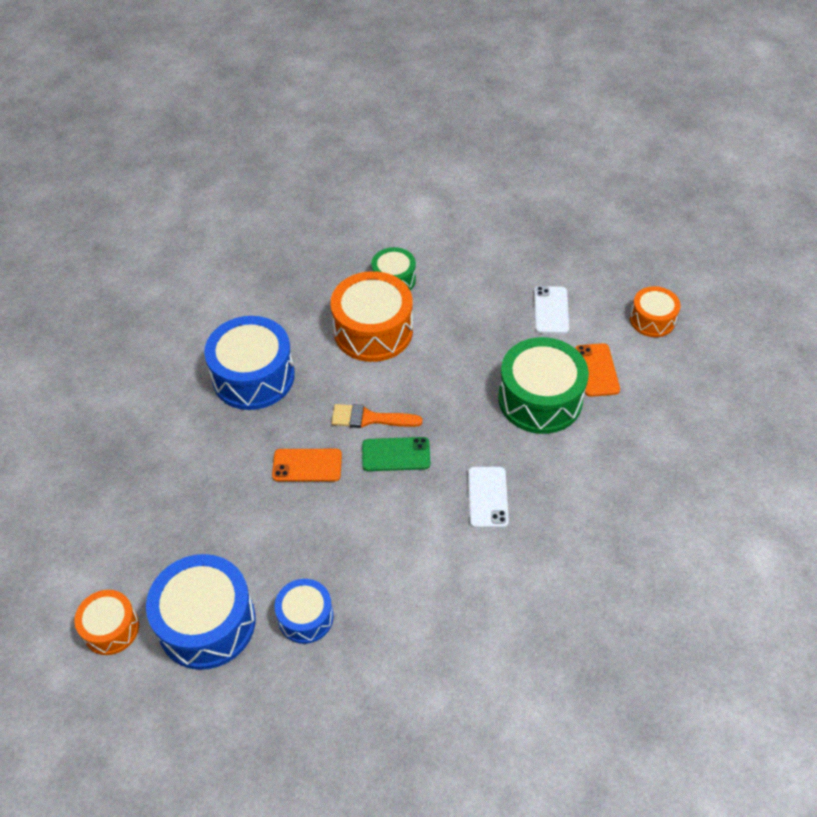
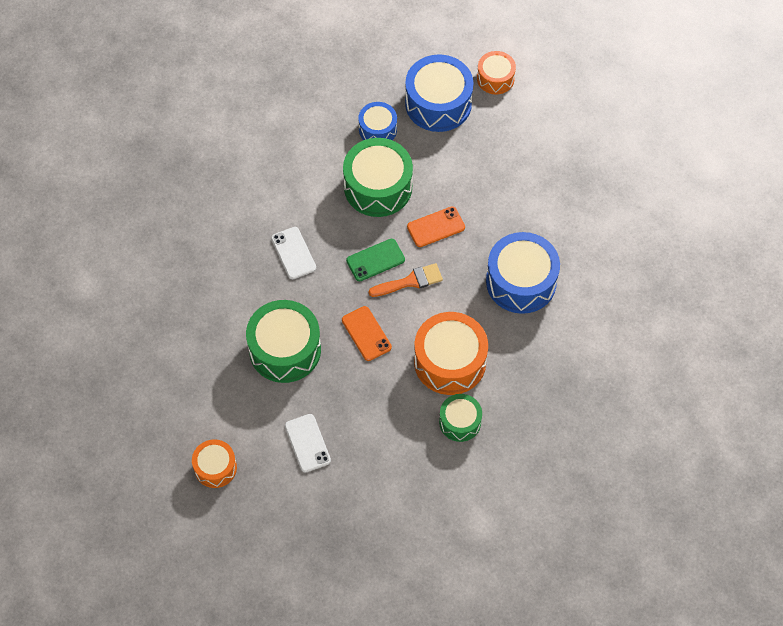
camera: 155 degrees right, 10 degrees up
orange phone [575,343,620,397] -> orange phone moved to [342,306,392,361]
none -> green drum [343,138,413,217]

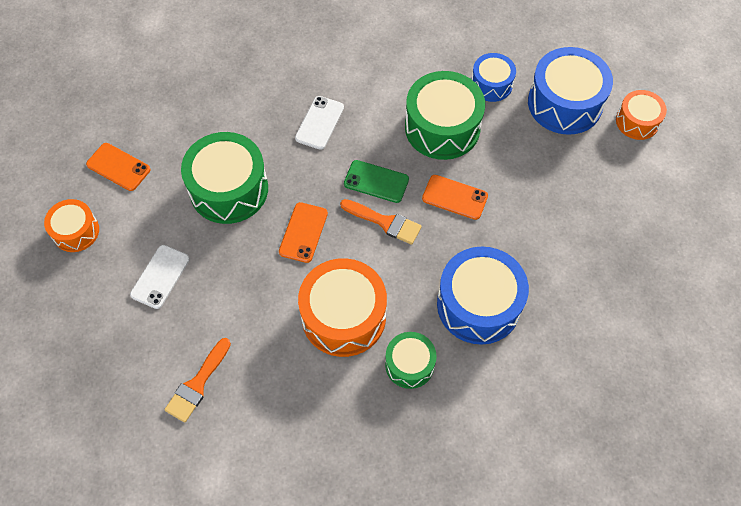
camera: 45 degrees right, 0 degrees up
green drum [439,394,482,442] -> green drum moved to [385,332,437,389]
none -> orange phone [86,143,151,191]
none -> orange brush [164,338,231,423]

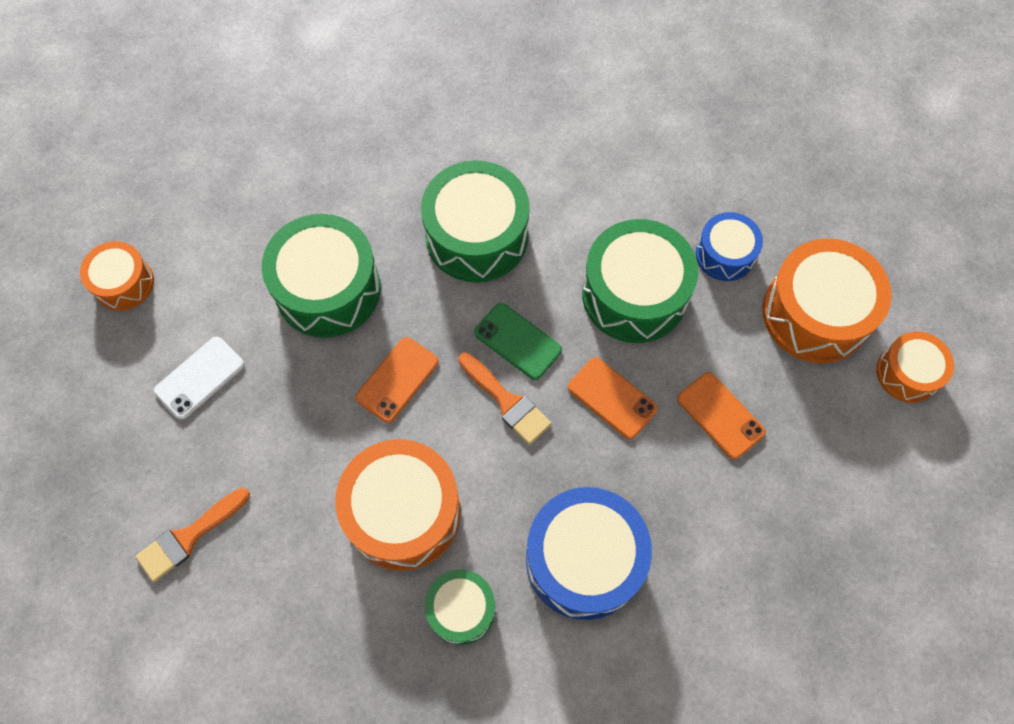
camera: 20 degrees right, 5 degrees up
orange phone [86,143,151,191] -> orange phone moved to [677,372,766,459]
white phone [295,96,344,150] -> green drum [421,160,530,283]
blue drum [528,47,613,135] -> orange drum [763,239,892,363]

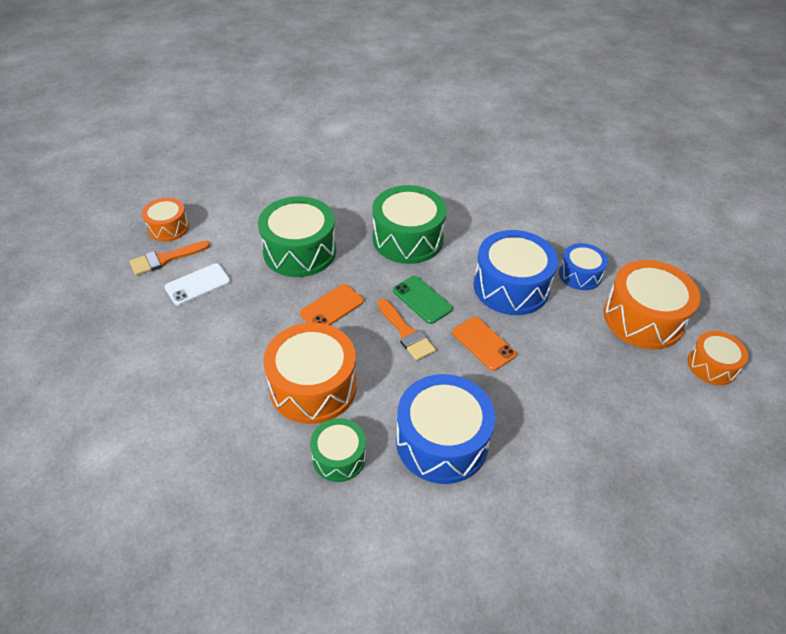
camera: 10 degrees right, 20 degrees down
orange brush [136,488,250,582] -> orange brush moved to [130,241,210,275]
green drum [582,219,698,343] -> blue drum [473,230,558,315]
orange phone [677,372,766,459] -> none

